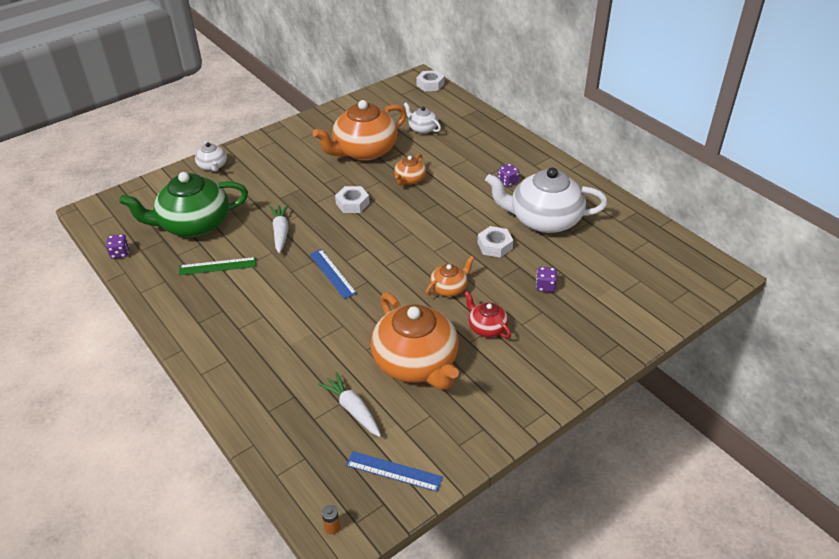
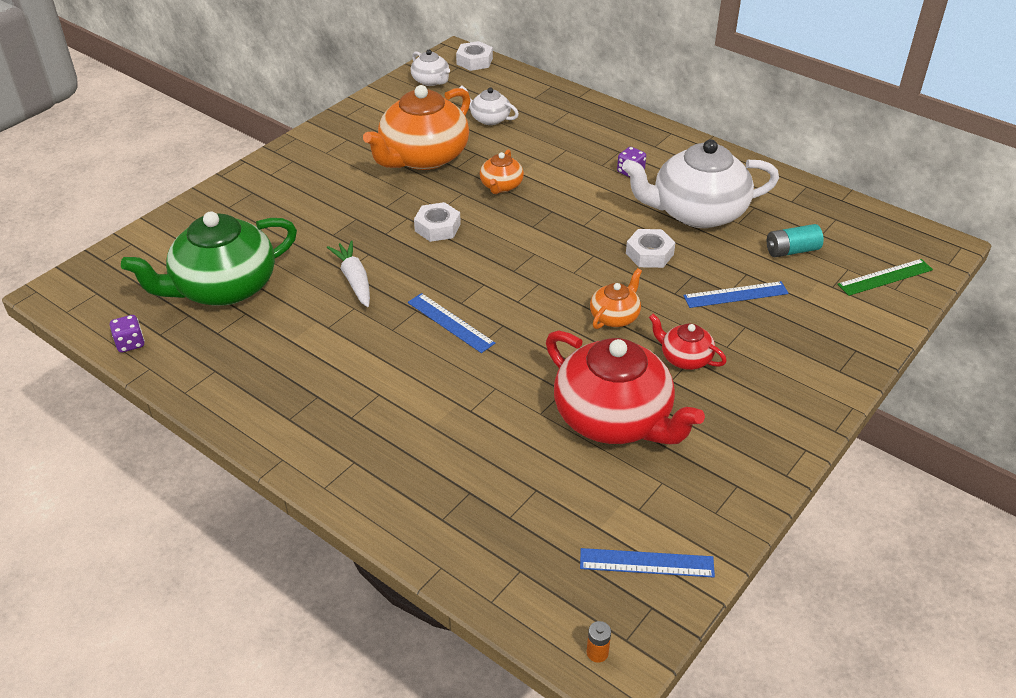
camera: 15 degrees left, 0 degrees up
green ruler [179,257,256,275] -> green ruler moved to [837,259,933,296]
white teapot [195,141,227,172] -> white teapot moved to [411,50,450,86]
white carrot [318,372,381,437] -> none
orange teapot [371,292,459,390] -> red teapot [546,330,705,444]
purple dice [536,267,557,292] -> blue ruler [683,281,789,308]
none -> turquoise battery [767,224,824,257]

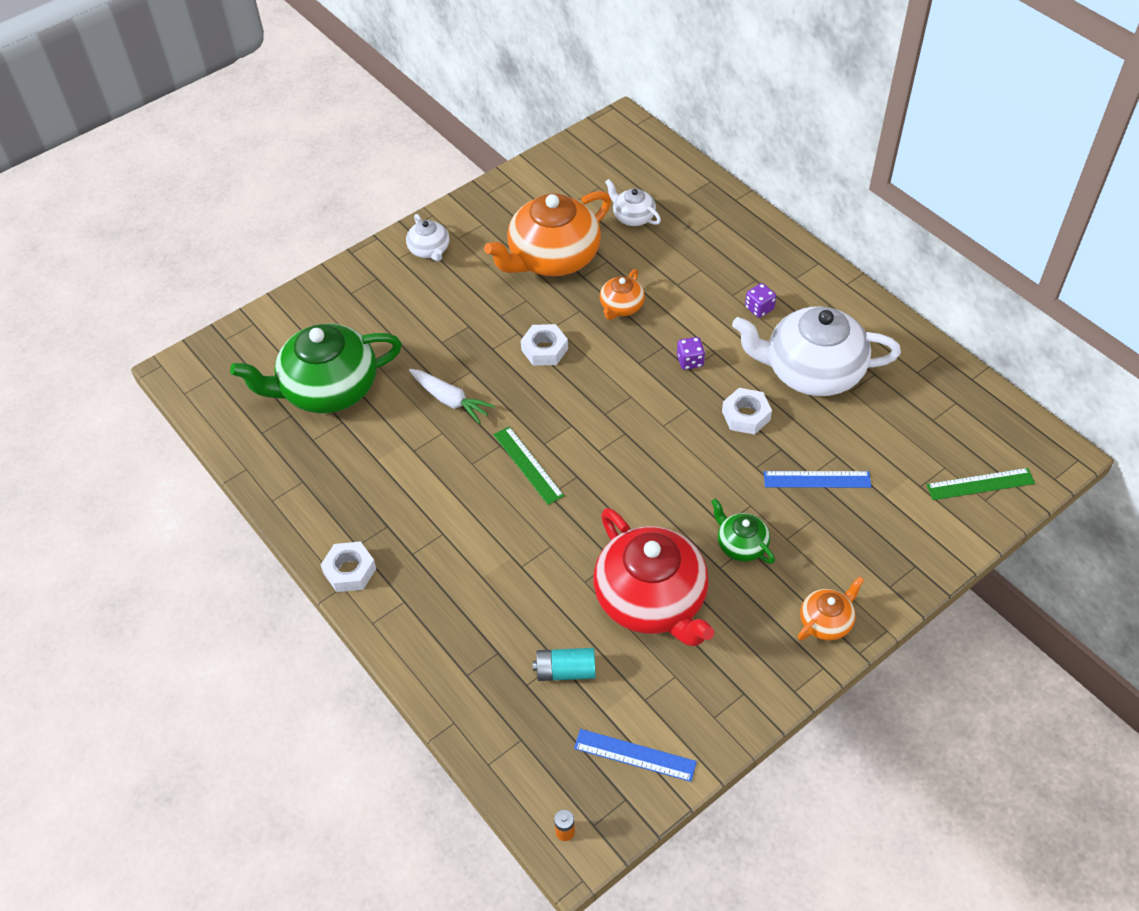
camera: 15 degrees right, 10 degrees up
purple dice [110,315,145,353] -> purple dice moved to [677,337,705,370]
white carrot [327,240,370,307] -> white carrot turned 135 degrees clockwise [409,369,495,424]
blue ruler [408,293,495,353] -> green ruler [494,426,564,505]
white teapot [411,50,450,86] -> white teapot moved to [406,214,449,261]
white nut [456,41,493,71] -> white nut moved to [321,541,376,592]
orange teapot [590,268,642,329] -> orange teapot moved to [798,576,864,640]
red teapot [649,314,727,370] -> green teapot [711,498,775,564]
turquoise battery [767,224,824,257] -> turquoise battery moved to [533,648,596,681]

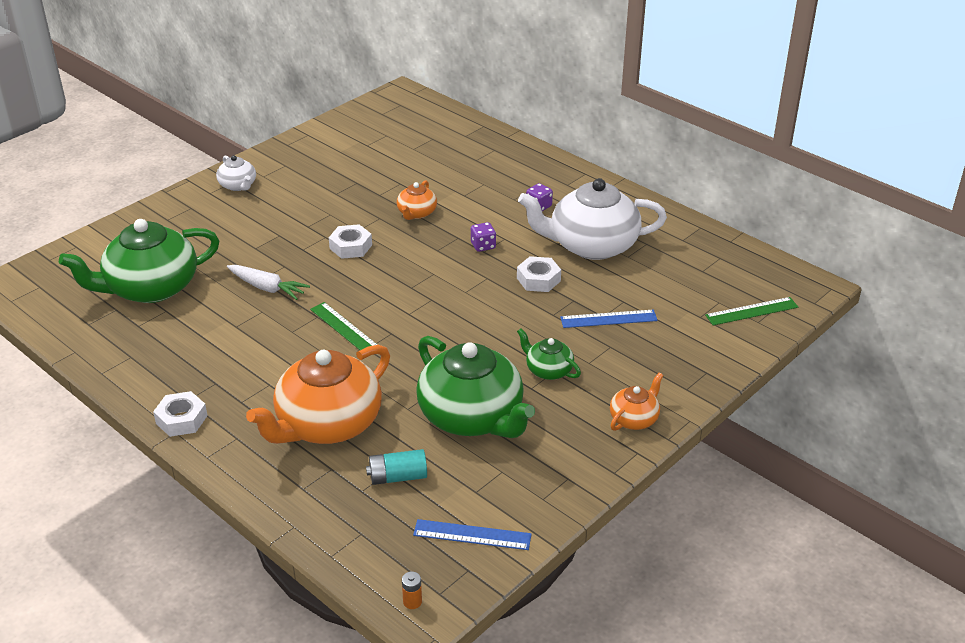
camera: 10 degrees left, 15 degrees down
orange teapot [484,191,611,276] -> orange teapot moved to [246,345,390,444]
red teapot [593,508,714,646] -> green teapot [416,336,535,438]
white teapot [605,179,661,226] -> none

